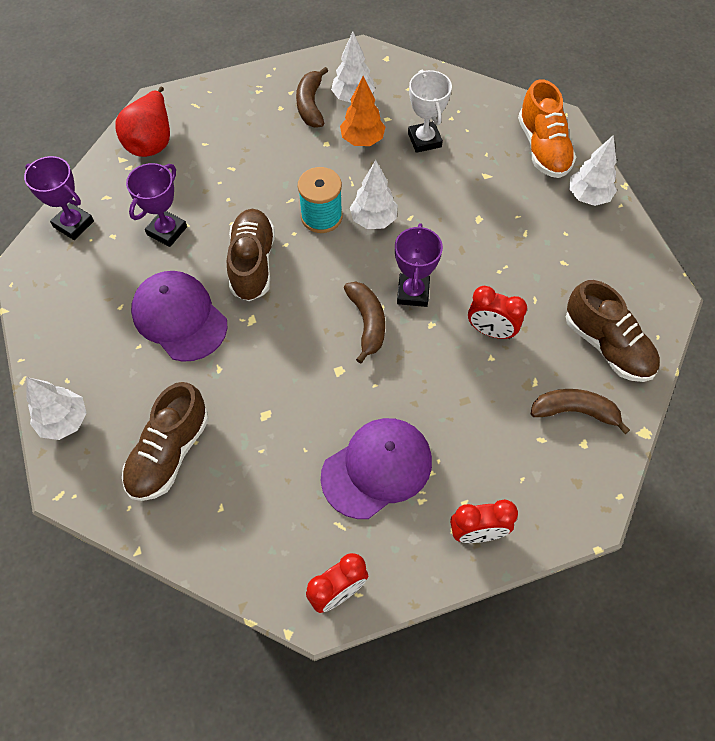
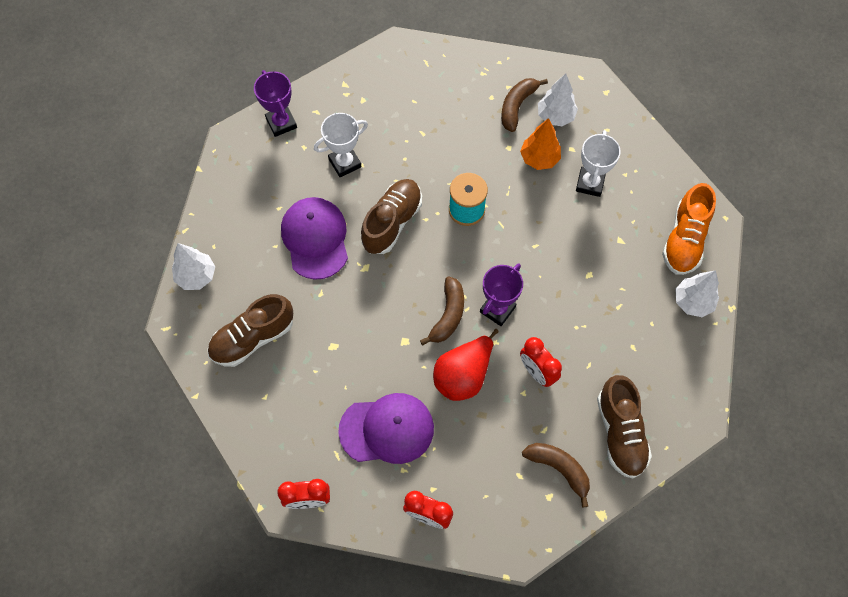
camera: 30 degrees right, 5 degrees up
red pear [115,86,170,157] -> red pear moved to [433,329,499,401]
purple trophy [126,163,187,247] -> white trophy [314,113,368,177]
white tree [350,160,398,229] -> none

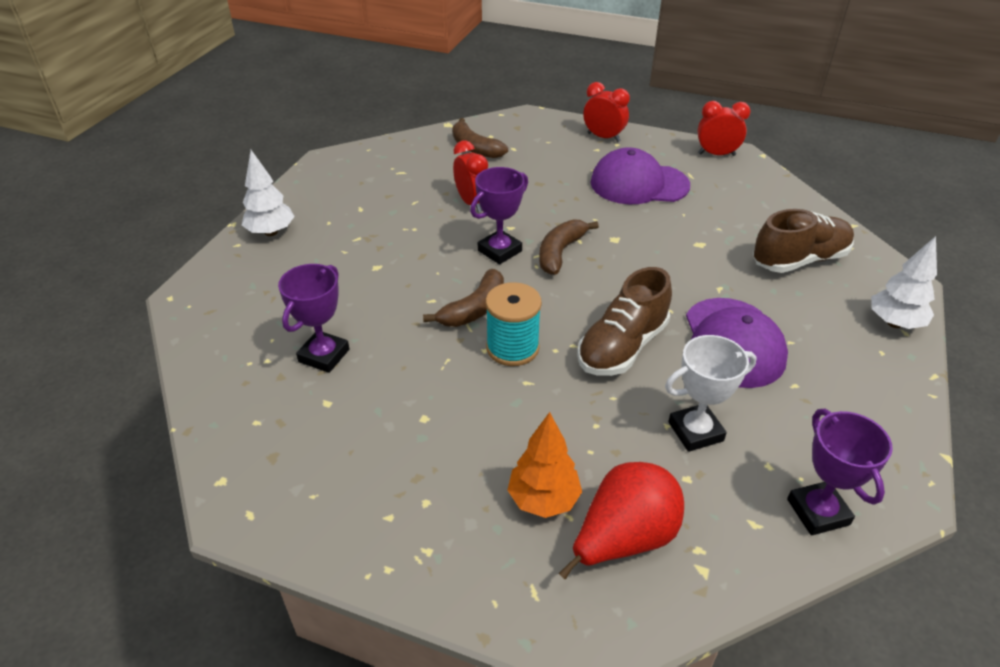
camera: 170 degrees left, 25 degrees down
red pear [433,329,499,401] -> red pear moved to [559,462,684,580]
brown banana [501,78,548,132] -> brown banana moved to [423,269,504,327]
orange tree [520,118,561,170] -> orange tree moved to [507,412,582,518]
white tree [538,73,578,126] -> none
white trophy [576,130,621,197] -> purple trophy [278,264,349,373]
brown shoe [597,375,652,478] -> none
orange shoe [662,183,716,275] -> none

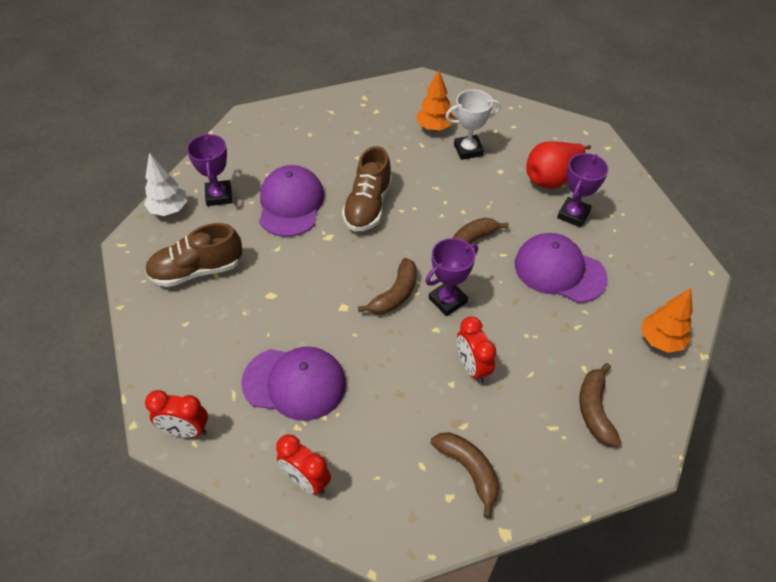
camera: 175 degrees left, 10 degrees up
white tree [242,150,295,236] -> orange tree [641,288,693,353]
turquoise spool [486,282,542,366] -> none
red pear [559,462,684,580] -> red pear moved to [526,142,591,189]
brown shoe [577,267,672,376] -> brown shoe turned 150 degrees clockwise [342,146,392,232]
white trophy [665,335,757,452] -> white trophy moved to [445,90,501,160]
purple trophy [787,409,893,535] -> purple trophy moved to [187,134,232,206]
none -> purple cap [515,233,608,303]
none -> brown banana [579,363,621,446]

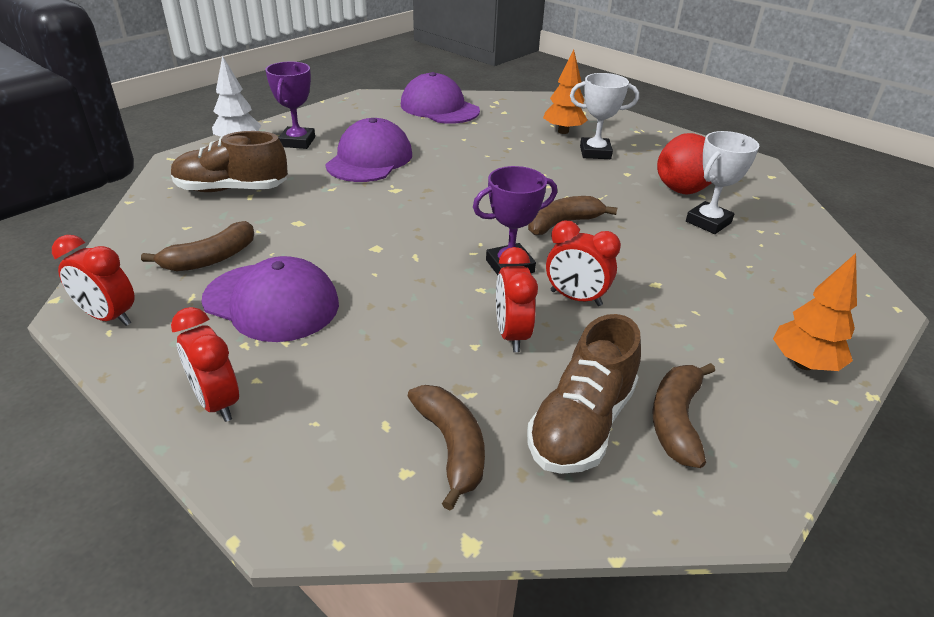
camera: 15 degrees right, 15 degrees down
brown shoe [342,146,392,232] -> brown shoe moved to [527,314,641,474]
brown banana [358,258,417,314] -> brown banana moved to [141,221,254,271]
purple cap [515,233,608,303] -> purple cap moved to [401,72,480,124]
purple trophy [557,153,608,227] -> white trophy [686,131,759,234]
none -> red clock [546,220,621,306]

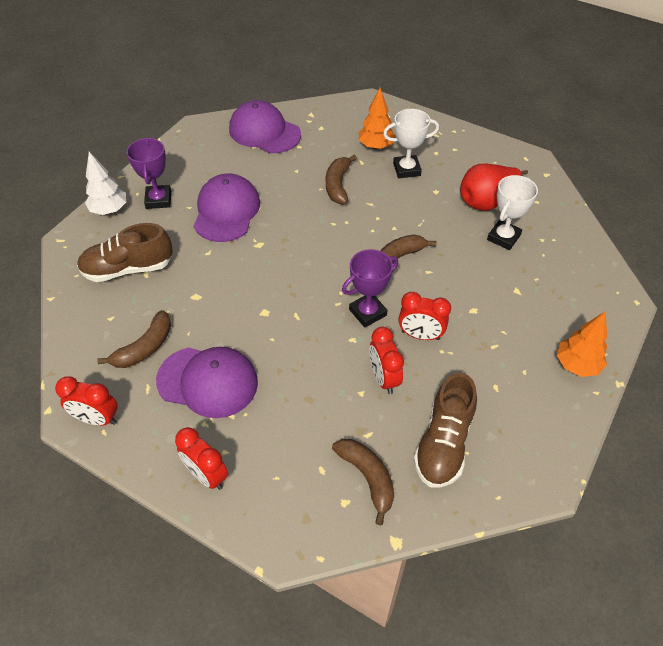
camera: 10 degrees left, 15 degrees up
brown banana [652,363,715,468] -> brown banana moved to [326,155,357,204]

